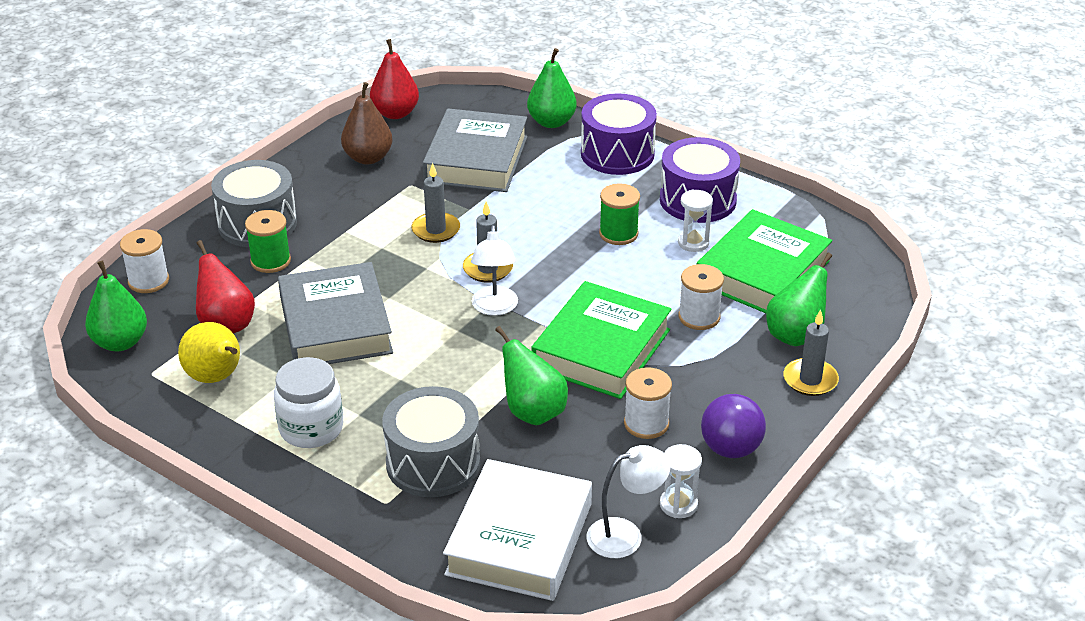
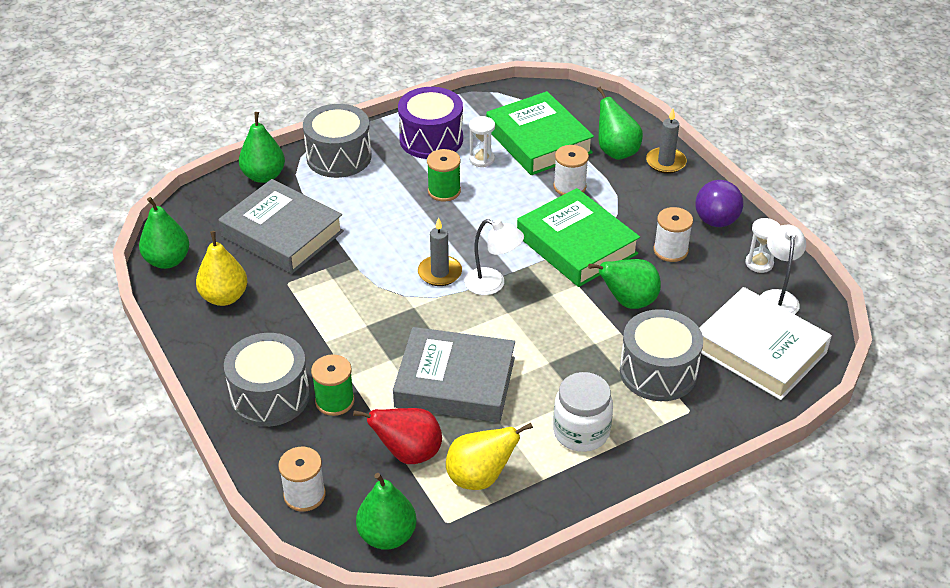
camera: 65 degrees left, 5 degrees up
brown pear [341,82,392,165] -> yellow pear [196,231,247,306]
red pear [370,39,419,119] -> green pear [139,197,189,269]
grey candle [412,163,460,243] -> none
purple drum [581,93,657,175] -> grey drum [303,104,371,178]

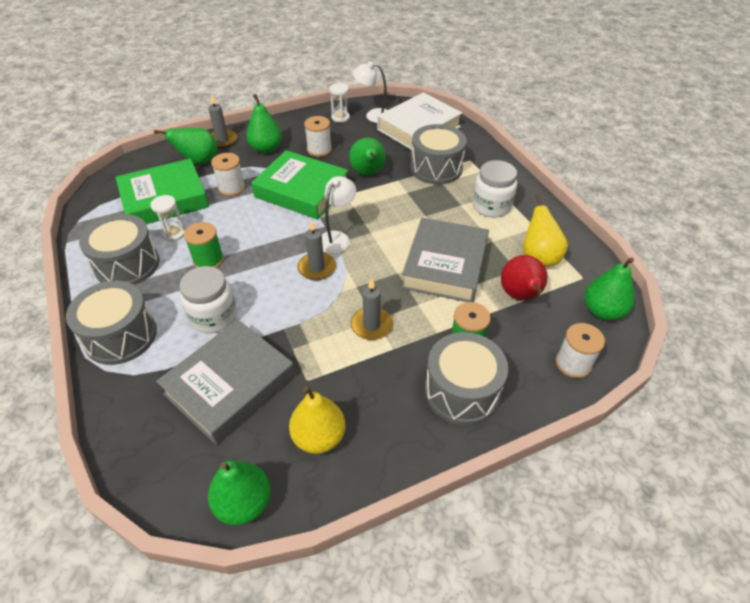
camera: 85 degrees left, 5 degrees up
green pear [239,112,285,183] -> green pear moved to [246,94,282,153]
purple drum [398,87,463,159] -> grey drum [79,214,160,285]
green book [517,188,640,287] -> green book turned 60 degrees clockwise [251,150,348,220]
purple ball [695,180,743,227] -> none
none -> white jar [179,266,237,333]
none -> grey candle [351,278,393,340]

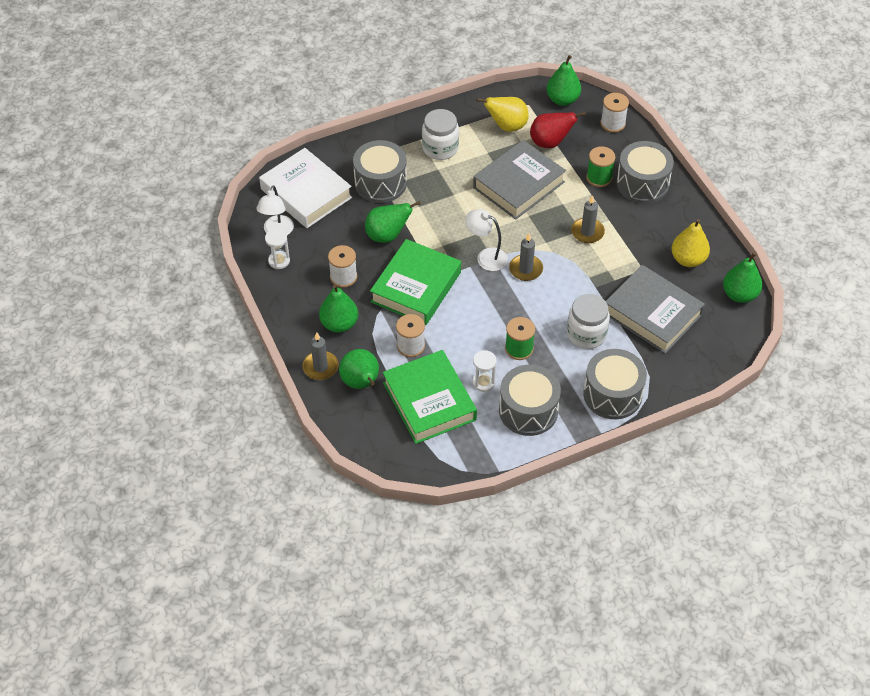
camera: 90 degrees left, 5 degrees up
grey book [401,218,489,302] -> grey book turned 60 degrees counterclockwise [473,140,566,220]

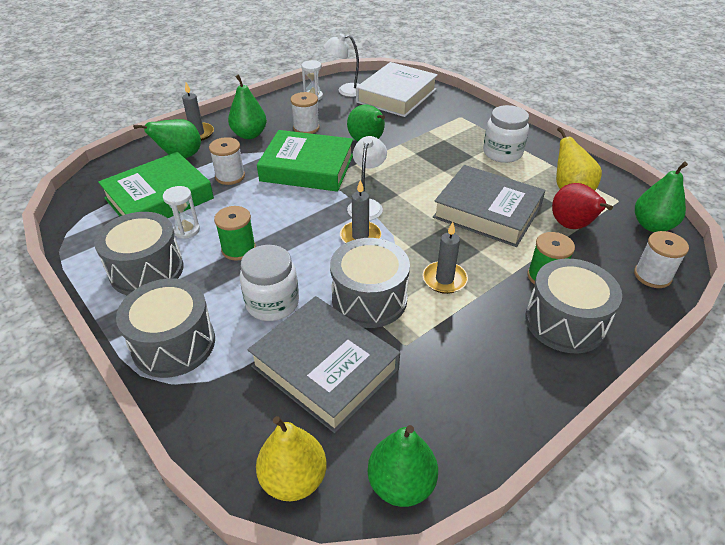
camera: 75 degrees right, 10 degrees down
grey drum [353,140,407,203] -> grey drum moved to [330,238,410,328]
grey book [606,265,705,354] -> grey book turned 75 degrees counterclockwise [248,296,400,433]
yellow pear [671,219,710,267] -> yellow pear moved to [256,416,327,501]

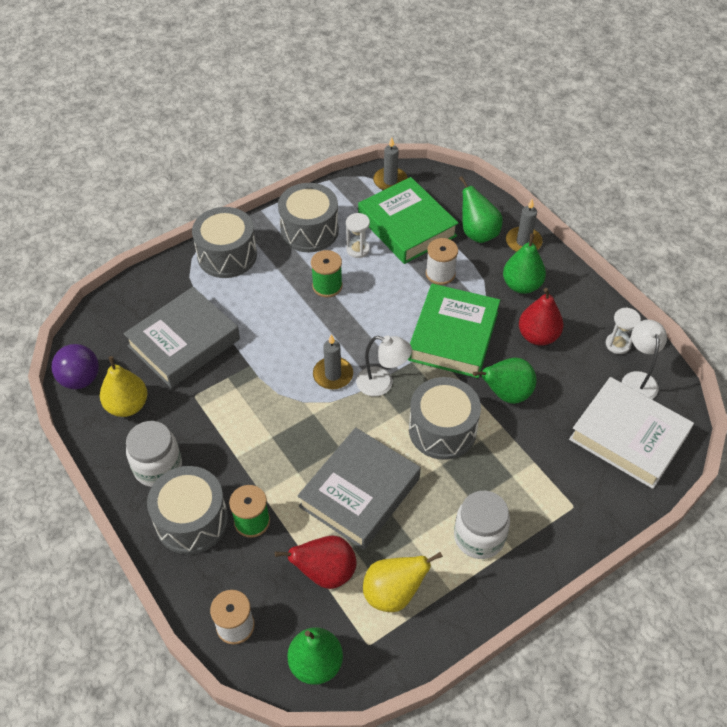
camera: 95 degrees right, 10 degrees up
white jar [240,245,299,321] -> white jar moved to [126,421,182,487]
yellow pear [256,416,327,501] -> yellow pear moved to [100,356,147,417]
white spool [291,92,320,134] -> red pear [519,288,563,346]
grey drum [330,238,410,328] -> grey drum moved to [409,377,481,460]
green pear [368,425,438,507] -> purple ball [51,344,99,389]
grey candle [423,222,468,294] -> grey candle moved to [373,138,408,190]

